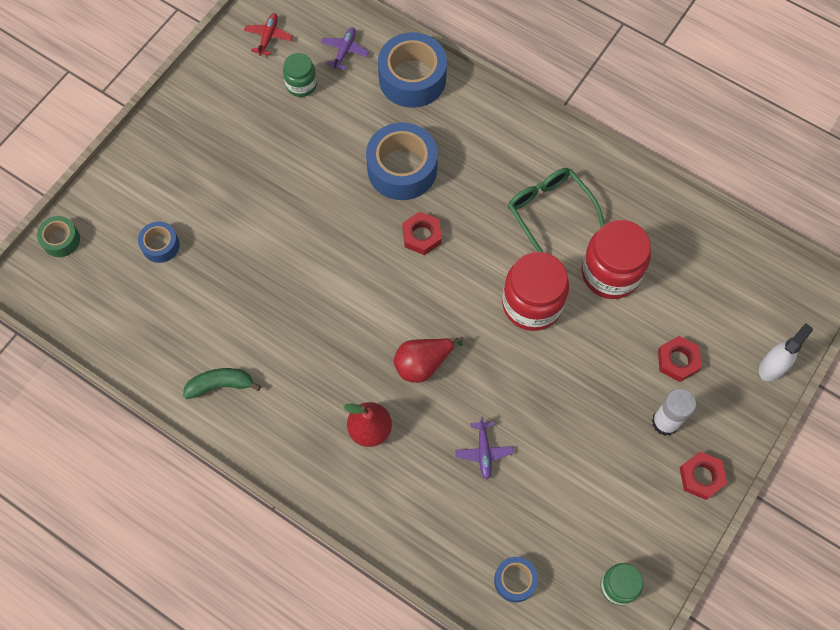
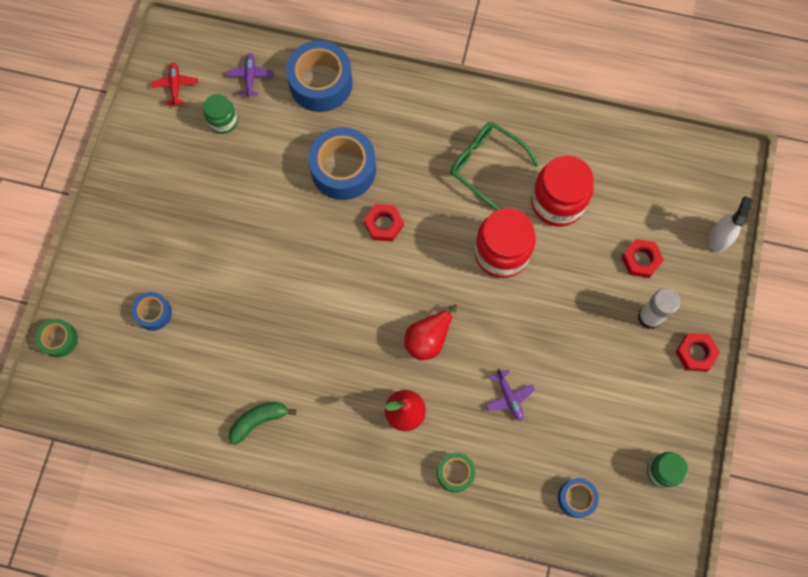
camera: 20 degrees left, 5 degrees up
none -> green tape [437,453,475,492]

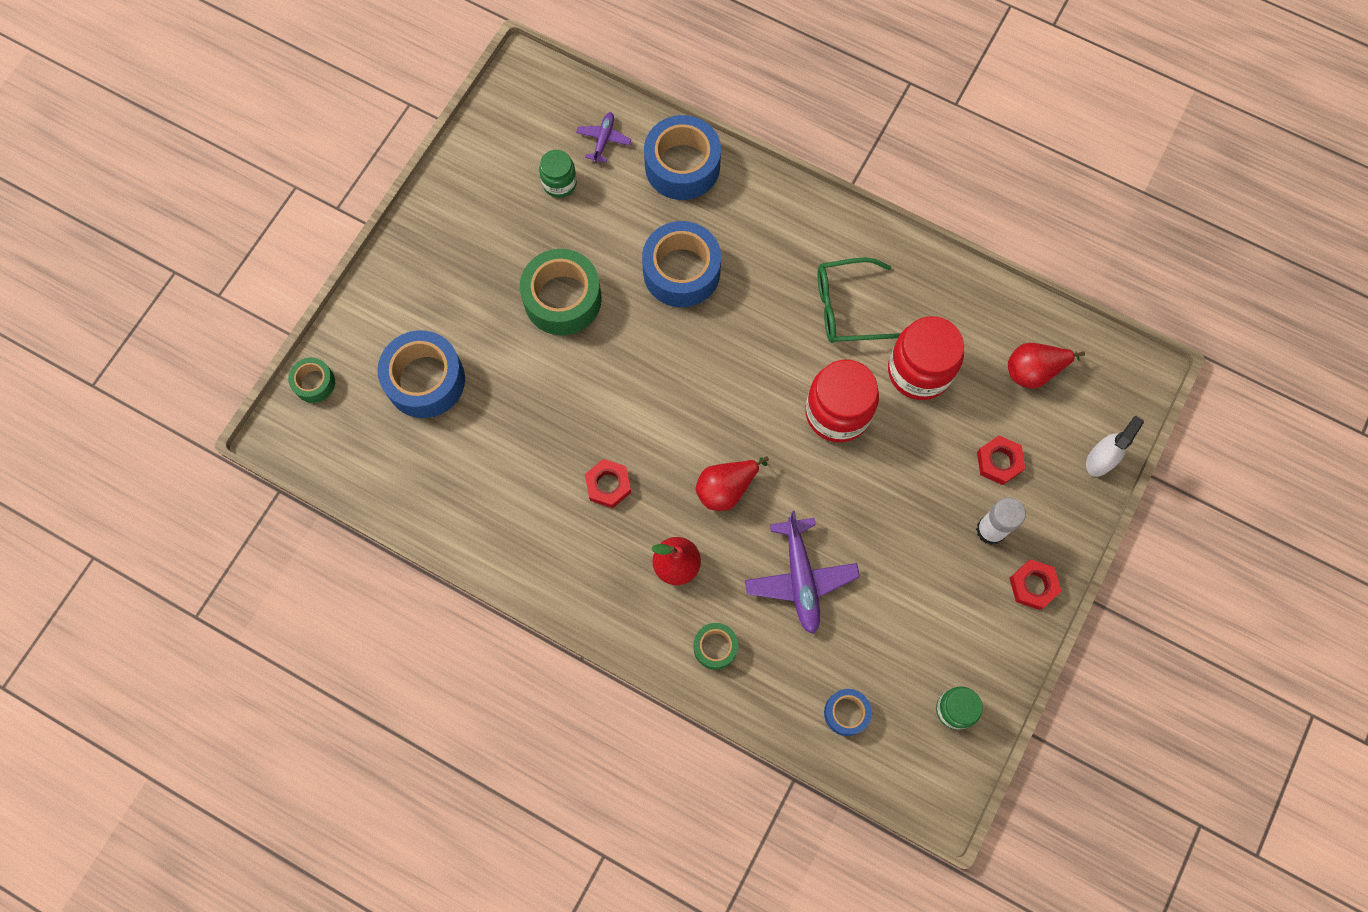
camera: 15 degrees right, 0 degrees up
blue tape [132,292,172,331] -> blue tape [377,330,465,418], size x1.92
red plane [151,62,198,107] -> none
green banana [229,402,296,445] -> none
red nut [364,204,404,241] -> red nut moved to [585,459,631,508]
green glasses [450,122,539,210] -> green glasses turned 60 degrees counterclockwise [818,257,901,343]
purple plane [485,369,535,421] -> purple plane [745,511,860,634], size x1.84
none -> green tape [520,249,602,335]
none -> red pear [1008,343,1085,389]

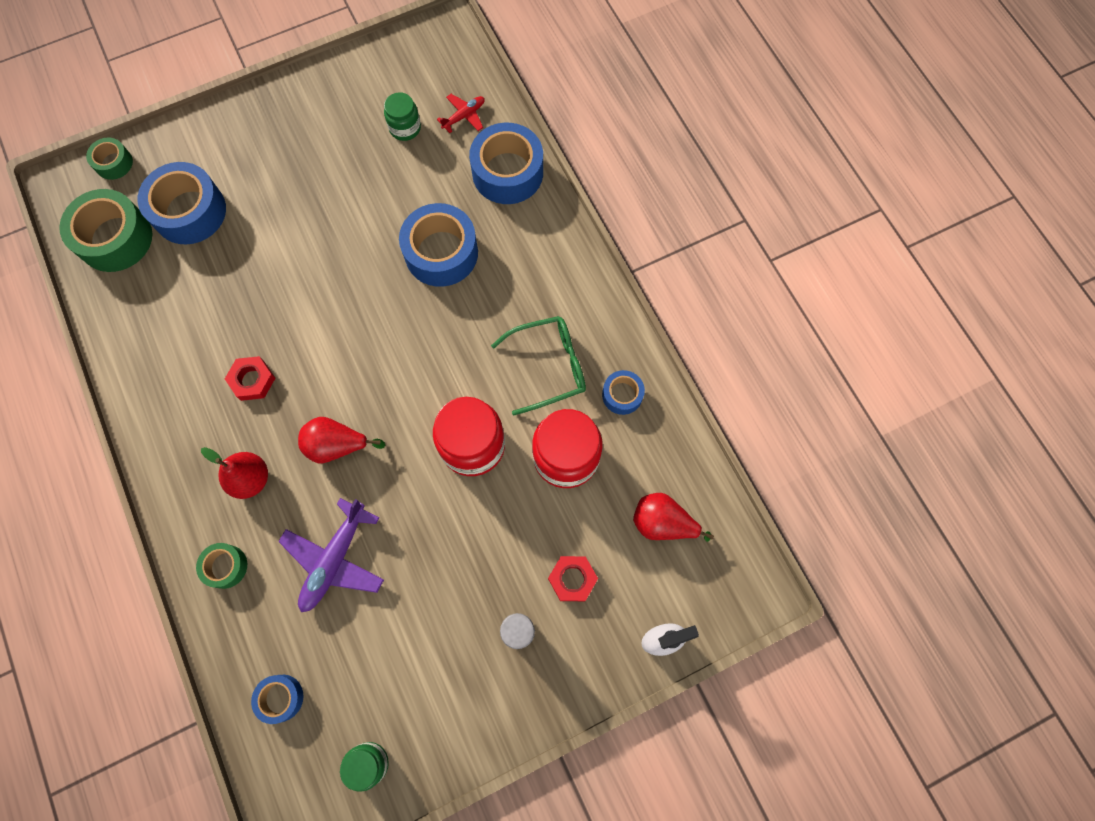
camera: 35 degrees right, 0 degrees up
green tape [520,249,602,335] -> green tape moved to [59,189,152,272]
purple plane [576,112,631,163] -> red plane [437,94,485,133]
green glasses [818,257,901,343] -> green glasses turned 135 degrees clockwise [491,316,586,415]
red nut [1010,559,1061,610] -> none
none -> blue tape [602,370,645,415]

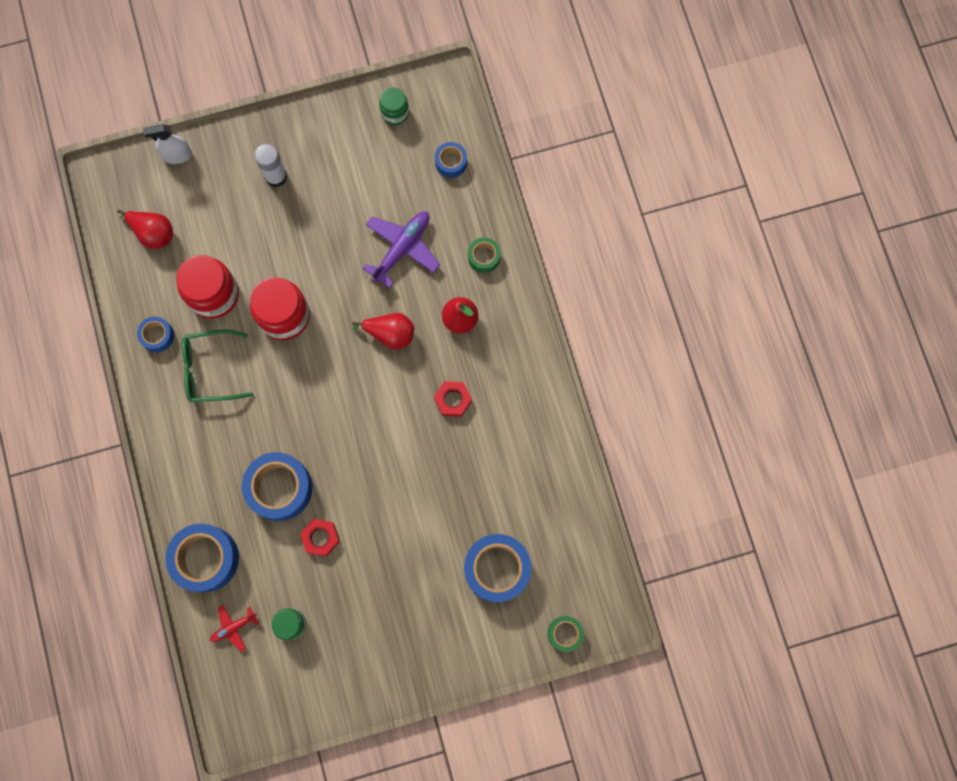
camera: 170 degrees left, 5 degrees up
green tape [59,189,152,272] -> none
red nut [548,556,598,601] -> red nut moved to [300,519,340,557]

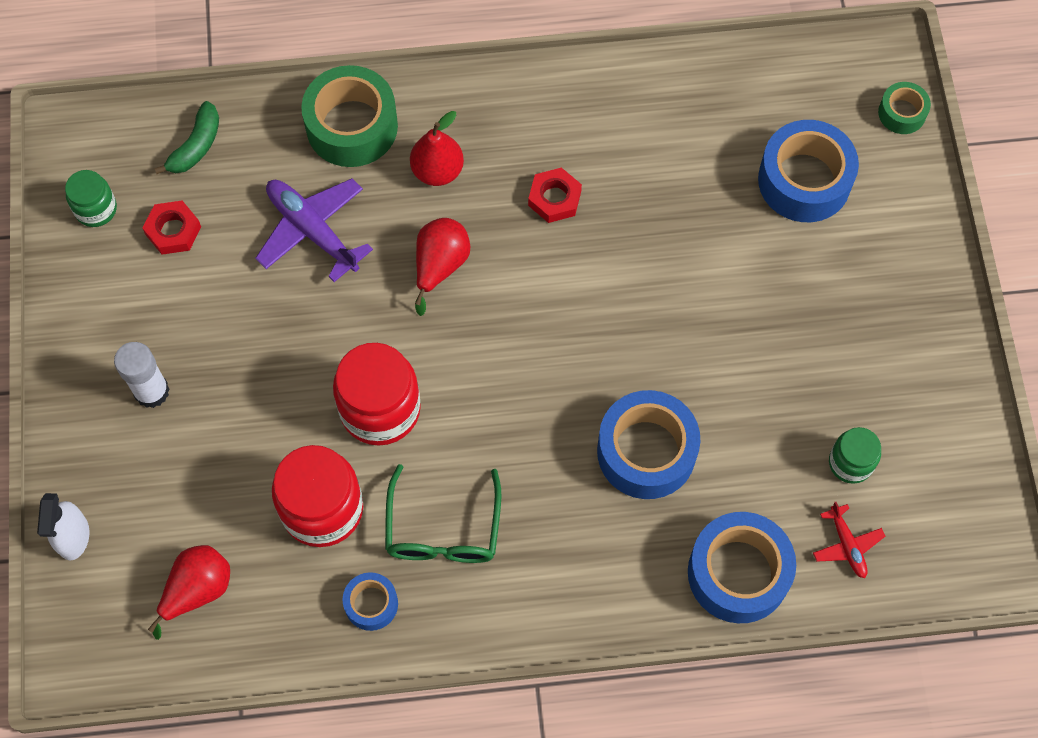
camera: 80 degrees left, 10 degrees down
red nut [300,519,340,557] -> red nut moved to [143,201,201,255]
blue tape [435,142,467,178] -> green banana [154,101,219,174]
green tape [468,237,501,273] -> green tape [301,65,398,167], size x1.92

